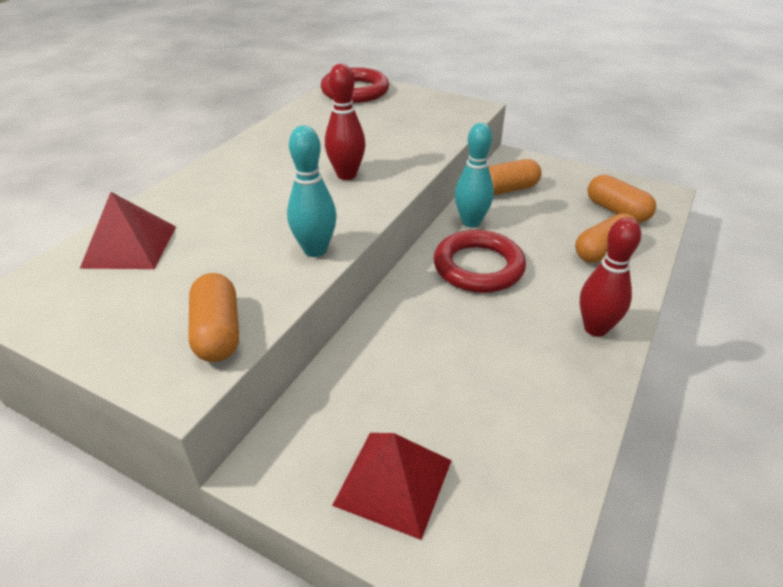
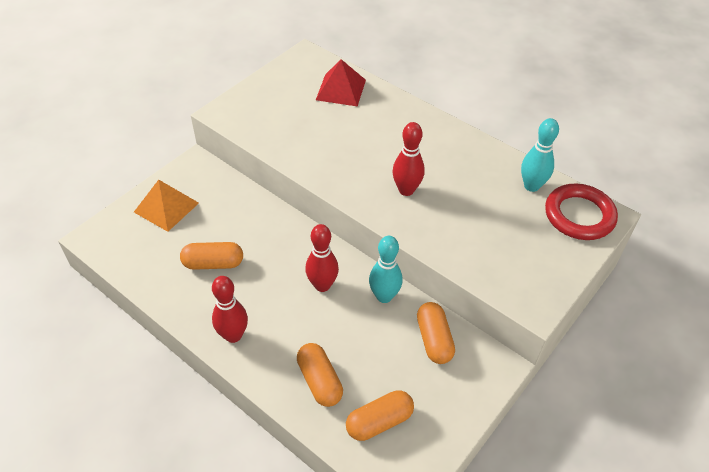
camera: 100 degrees right, 10 degrees up
orange capsule [188,273,239,362] -> orange capsule moved to [180,242,243,270]
turquoise bowling pin [287,126,337,257] -> turquoise bowling pin moved to [521,118,559,192]
red pyramid [332,433,452,540] -> orange pyramid [134,180,199,232]
red ring [434,230,526,293] -> red bowling pin [305,224,339,292]

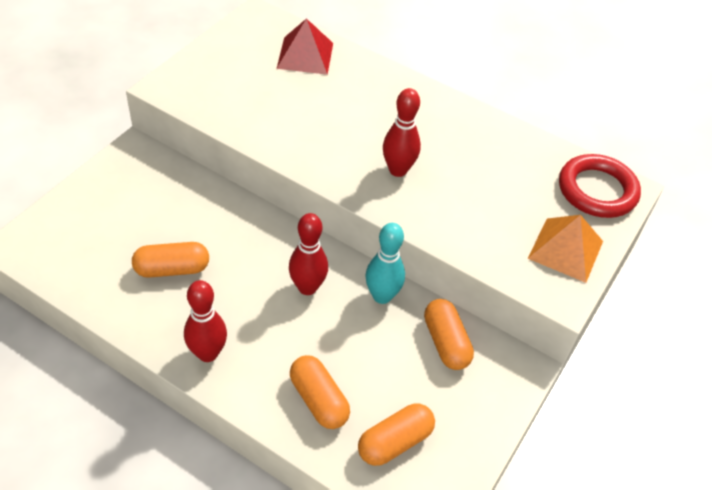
camera: 10 degrees left, 0 degrees up
orange pyramid [134,180,199,232] -> orange pyramid moved to [528,215,603,283]
turquoise bowling pin [521,118,559,192] -> none

